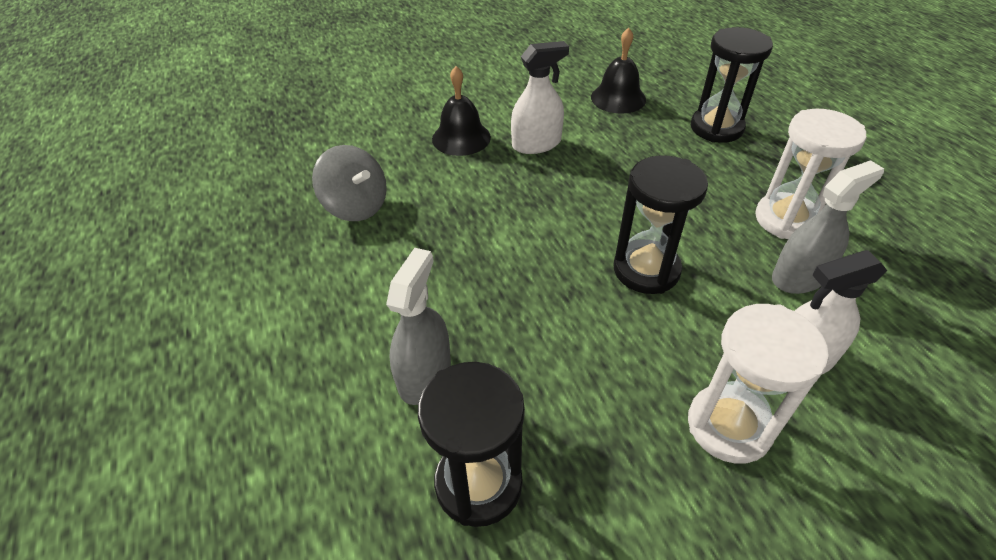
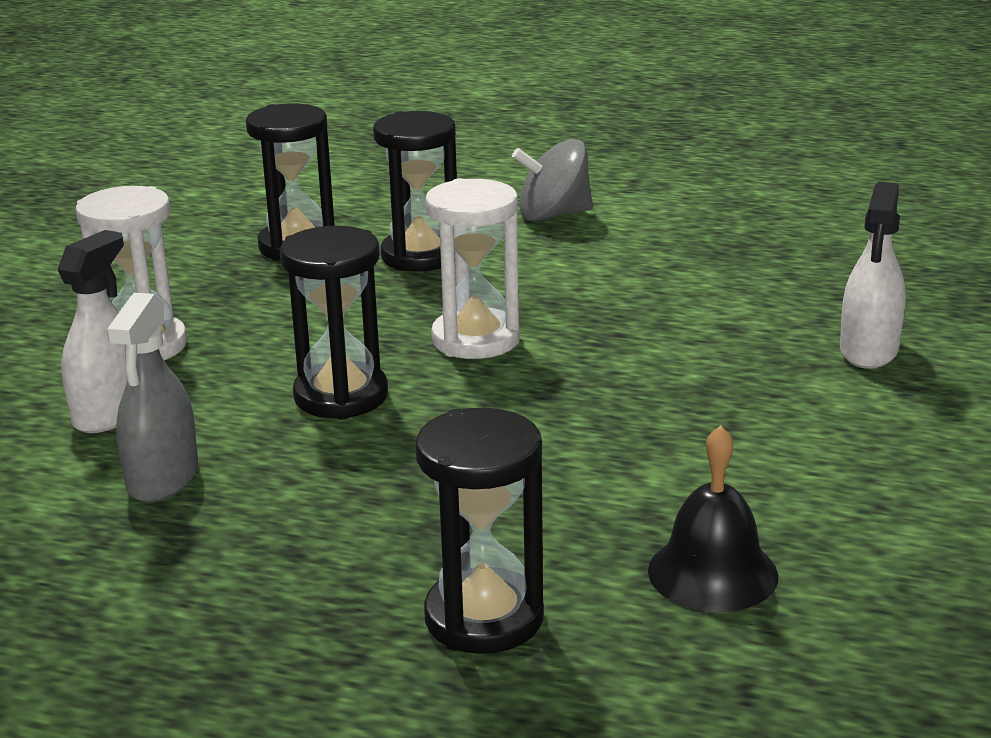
camera: 130 degrees right, 20 degrees down
grey spinning top [312,145,387,221] -> grey spinning top moved to [512,139,593,222]
grey spray bottle [386,248,451,405] -> black hourglass [373,111,457,272]
black bell [432,66,491,156] -> none
white spray bottle [511,41,569,154] -> white spray bottle moved to [840,182,906,369]
white hourglass [755,109,866,239] -> white hourglass moved to [425,179,520,359]

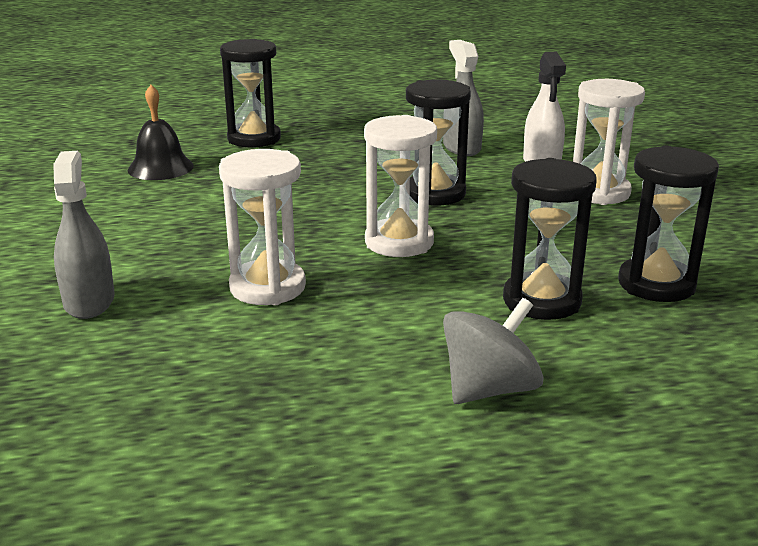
camera: 150 degrees right, 0 degrees up
white spray bottle [840,182,906,369] -> grey spray bottle [53,151,114,319]
none -> white hourglass [219,149,306,305]

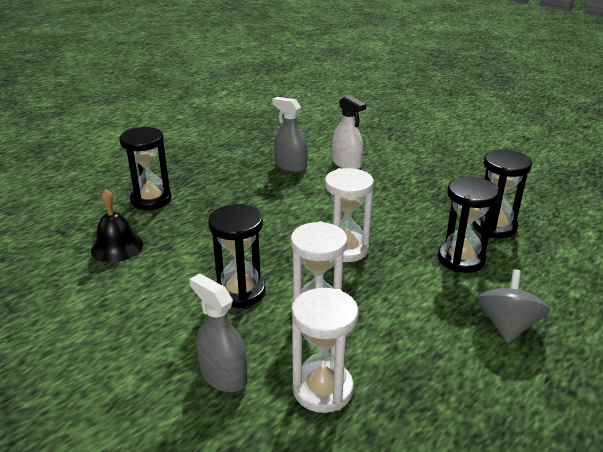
camera: 35 degrees left, 5 degrees up
black hourglass [406,80,471,206] -> black hourglass moved to [208,204,266,308]
white hourglass [573,79,645,205] -> white hourglass moved to [292,288,359,413]

